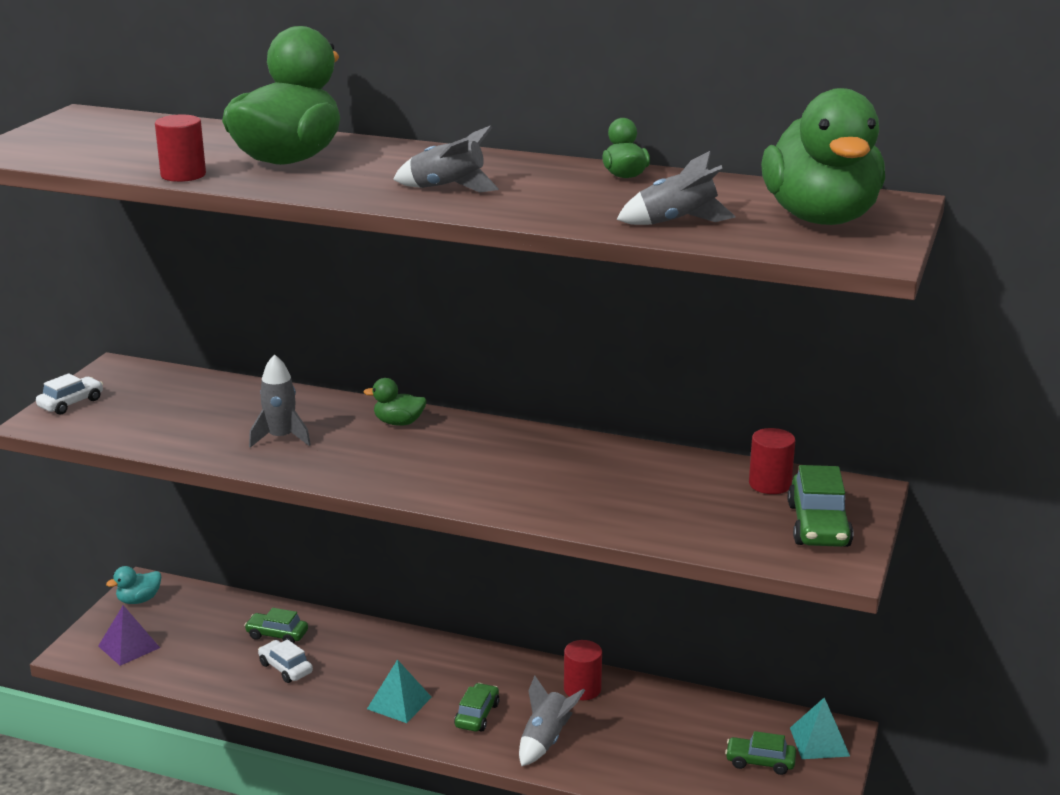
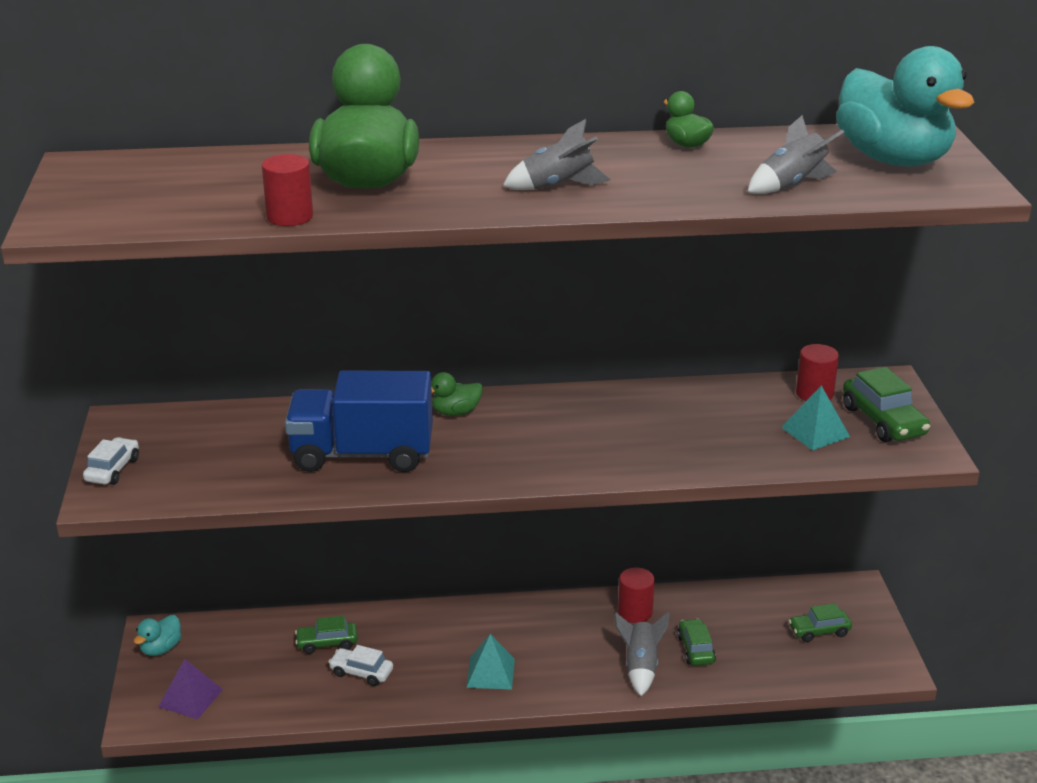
camera: 25 degrees left, 5 degrees up
grey rocket [249,354,311,448] -> blue truck [285,370,433,472]
green car [454,683,500,732] -> green car moved to [677,619,716,666]
green duck [761,88,885,225] -> turquoise duck [836,46,975,166]
turquoise pyramid [790,698,850,759] -> turquoise pyramid moved to [781,385,850,451]

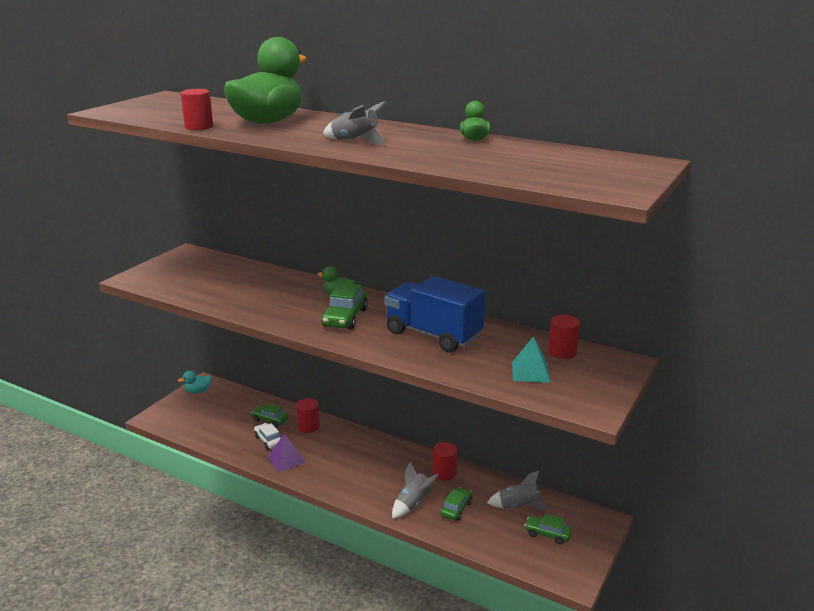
camera: 35 degrees right, 5 degrees down
white car [83,437,139,485] -> none
purple pyramid [158,659,223,720] -> purple pyramid moved to [268,433,306,472]
blue truck [285,370,433,472] -> blue truck moved to [385,276,486,352]
turquoise pyramid [466,634,515,690] -> none
grey rocket [748,115,844,194] -> grey rocket moved to [487,470,550,510]
turquoise duck [836,46,975,166] -> none
green car [843,367,930,442] -> green car moved to [321,282,368,330]
none -> red cylinder [296,398,320,433]

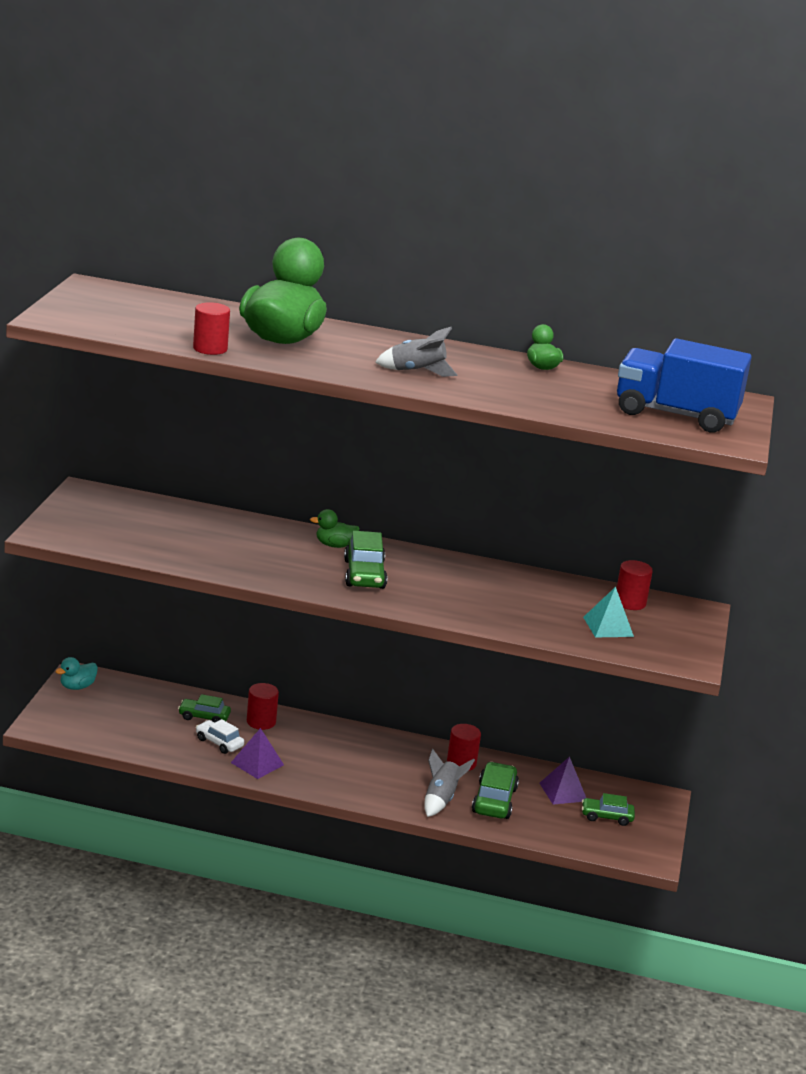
camera: 20 degrees left, 0 degrees up
blue truck [385,276,486,352] -> blue truck moved to [617,338,752,433]
green car [441,487,472,521] -> green car [472,762,519,819], size x1.55
grey rocket [487,470,550,510] -> purple pyramid [539,756,586,805]

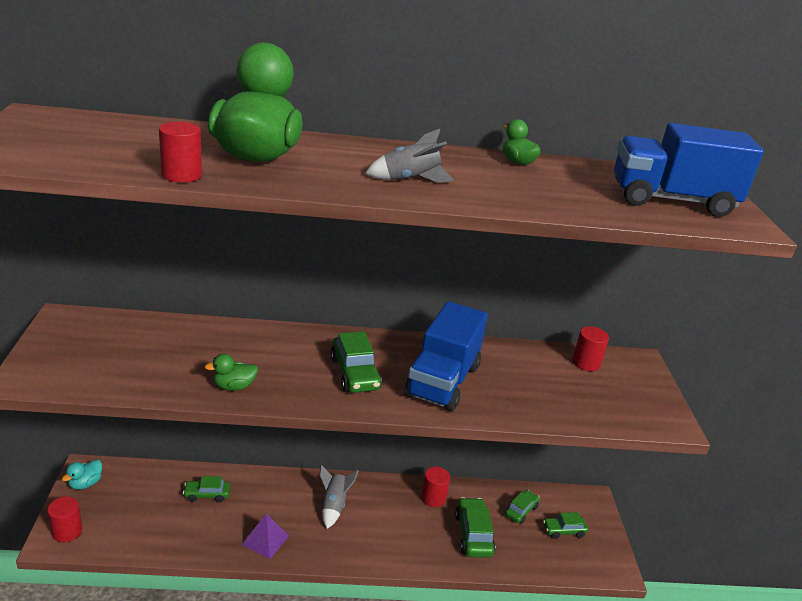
camera: 15 degrees left, 5 degrees up
white car [196,719,244,754] -> none
red cylinder [247,683,279,730] -> red cylinder moved to [47,496,82,542]
green duck [310,509,360,548] -> green duck moved to [205,354,258,391]
grey rocket [424,749,475,817] -> grey rocket moved to [319,465,359,529]
purple pyramid [539,756,586,805] -> green car [505,490,540,524]
turquoise pyramid [583,587,634,637] -> none
none -> blue truck [404,301,488,411]

